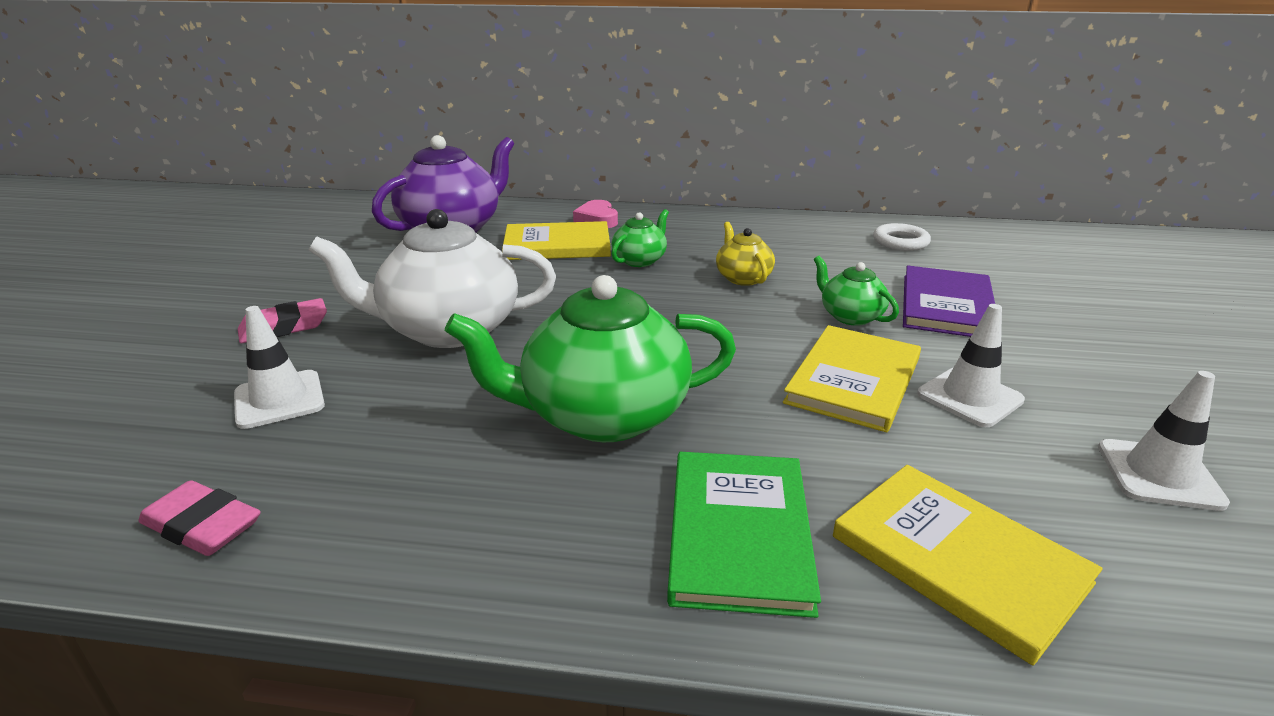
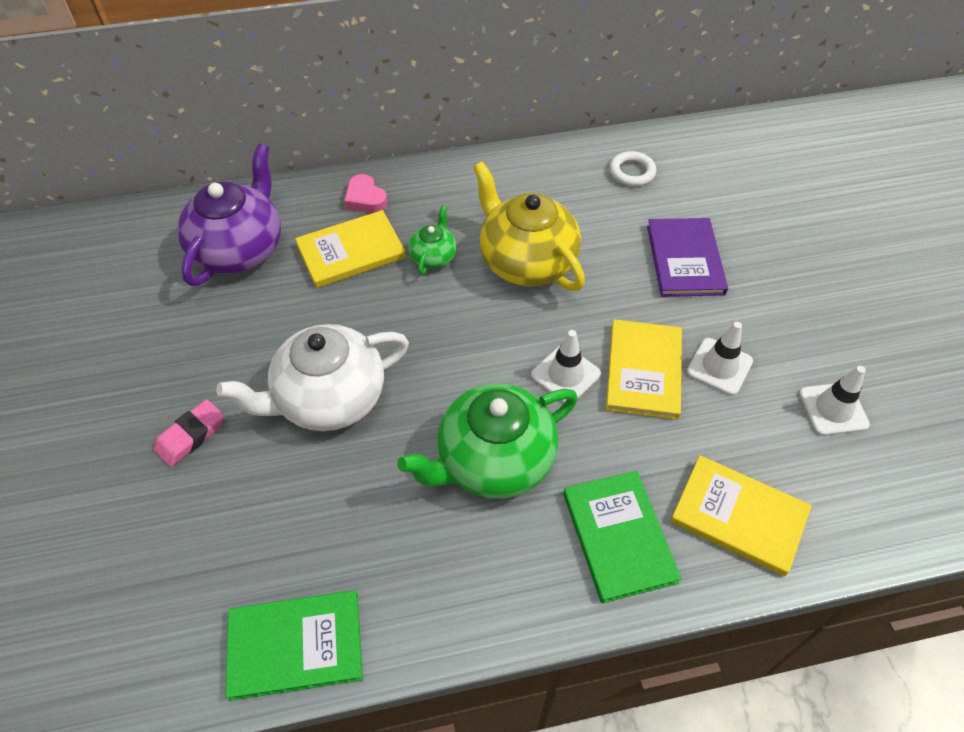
camera: 20 degrees left, 25 degrees up
pink eraser [138,480,261,556] -> green book [226,590,363,701]
white traffic cone [234,306,325,429] -> white traffic cone moved to [531,330,601,403]
yellow teapot [716,222,775,286] -> yellow teapot [473,161,585,291], size x2.05
green teapot [814,256,899,326] -> none

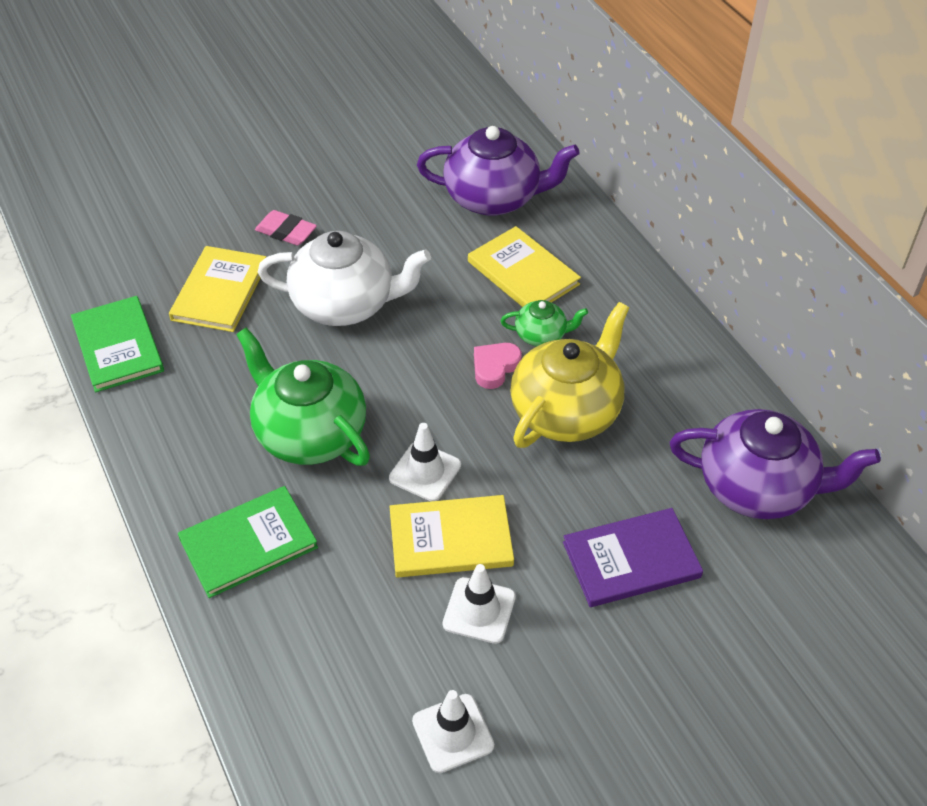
camera: 75 degrees right, 5 degrees down
white teapot [216,324,409,431] -> white teapot turned 135 degrees clockwise [258,231,431,326]
pink heart [344,174,387,213] -> pink heart moved to [474,343,522,389]
white ring [609,151,656,186] -> purple teapot [670,409,880,519]
yellow book [670,455,812,576] -> yellow book moved to [169,246,266,332]

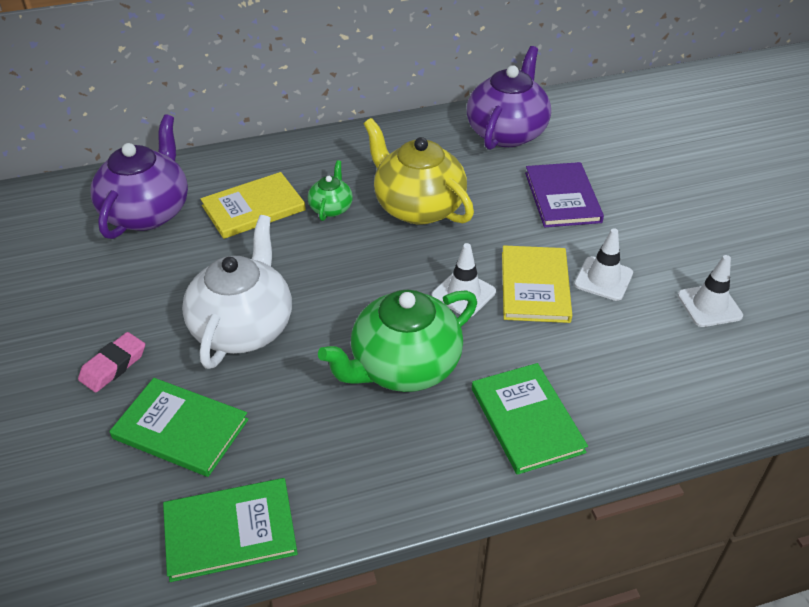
camera: 80 degrees left, 5 degrees down
yellow book [169,246,266,332] -> green book [109,378,249,477]
pink heart [474,343,522,389] -> none

